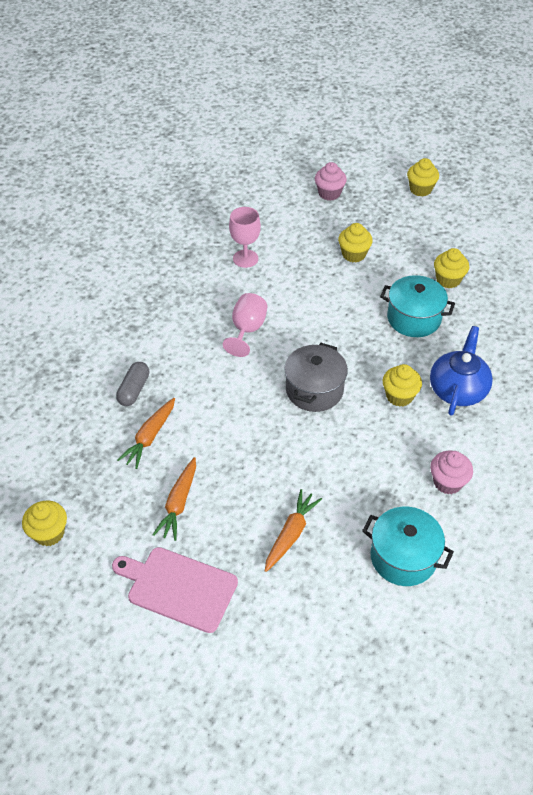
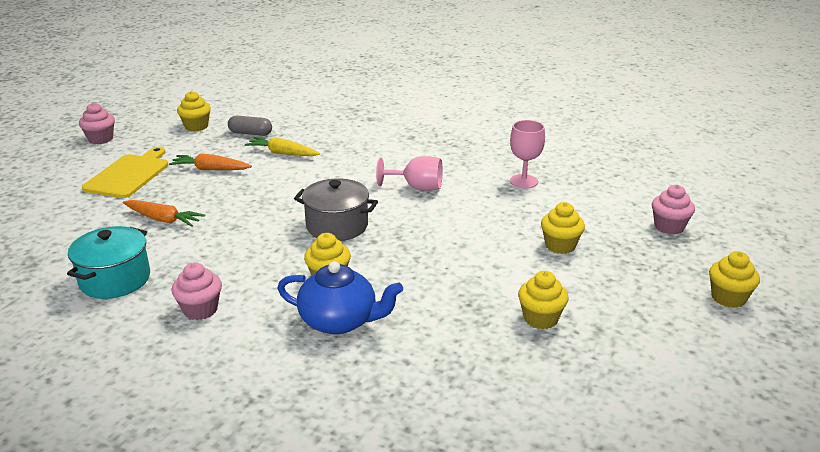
camera: 85 degrees right, 20 degrees down
pink cutting board [112,547,238,633] -> yellow cutting board [82,147,168,198]
grey capsule [116,362,149,406] -> grey capsule moved to [228,116,272,136]
orange carrot [117,398,175,469] -> yellow carrot [245,137,320,156]
turquoise pot [380,275,455,337] -> none
none -> pink cupcake [79,103,115,144]

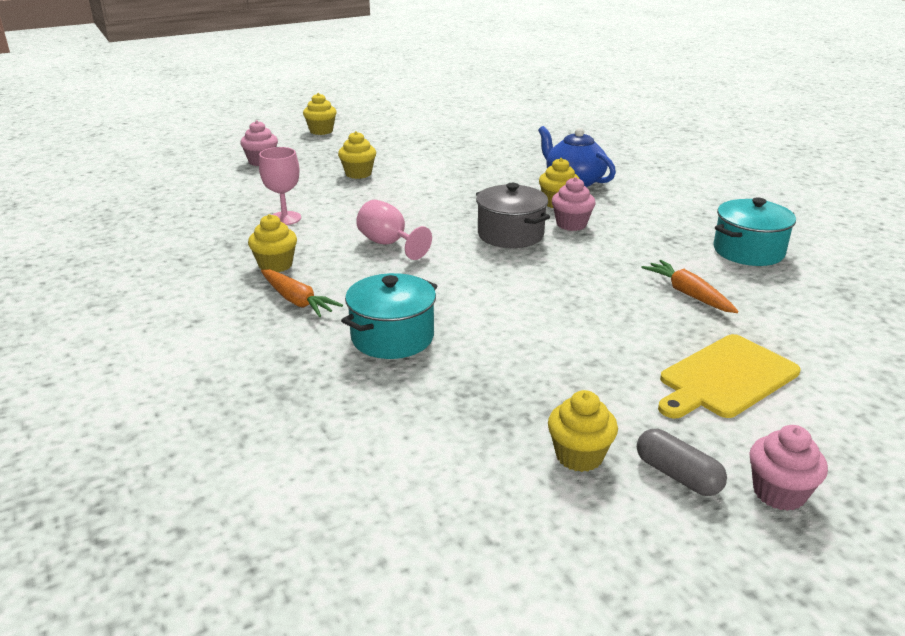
camera: 145 degrees left, 0 degrees up
orange carrot [169,154,252,170] -> orange carrot moved to [261,269,343,317]
pink cupcake [172,262,222,320] -> pink cupcake moved to [552,177,596,231]
grey capsule [228,116,272,136] -> grey capsule moved to [637,429,727,496]
yellow carrot [245,137,320,156] -> none
yellow cupcake [518,271,568,329] -> yellow cupcake moved to [248,214,297,272]
none -> turquoise pot [341,273,437,359]

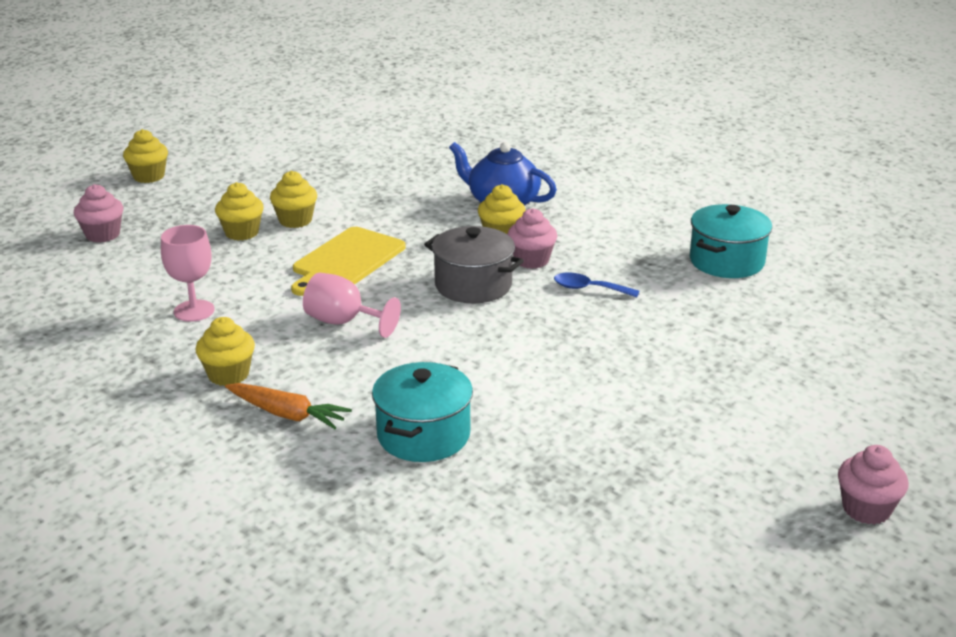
camera: 20 degrees left, 0 degrees up
yellow cupcake [548,390,618,472] -> yellow cupcake moved to [270,171,317,228]
grey capsule [637,429,727,496] -> none
orange carrot [641,260,739,313] -> none
yellow cutting board [658,334,801,419] -> yellow cutting board moved to [291,227,406,296]
none -> blue spoon [554,272,639,297]

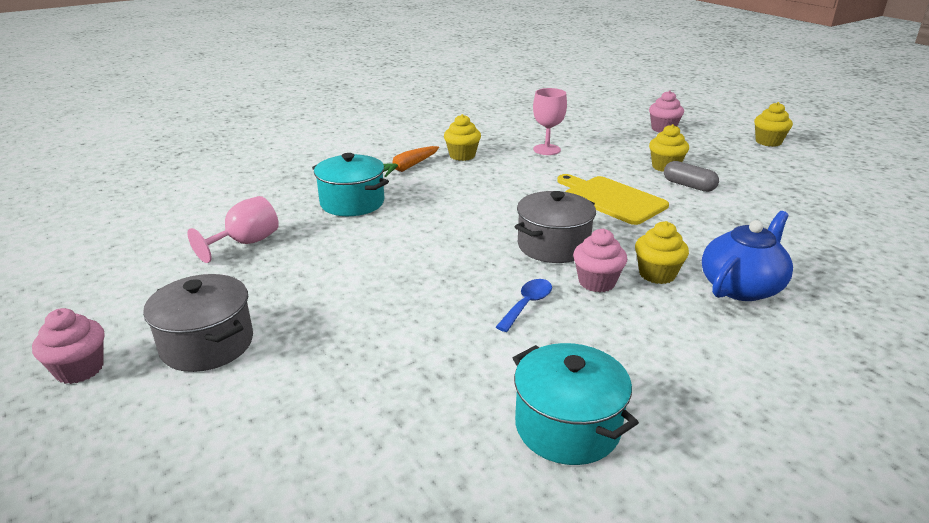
camera: 105 degrees right, 0 degrees up
yellow cupcake [270,171,317,228] -> grey capsule [664,161,719,192]
pink goblet [303,273,401,338] -> pink goblet moved to [187,196,279,263]
none -> grey pot [143,274,253,372]

